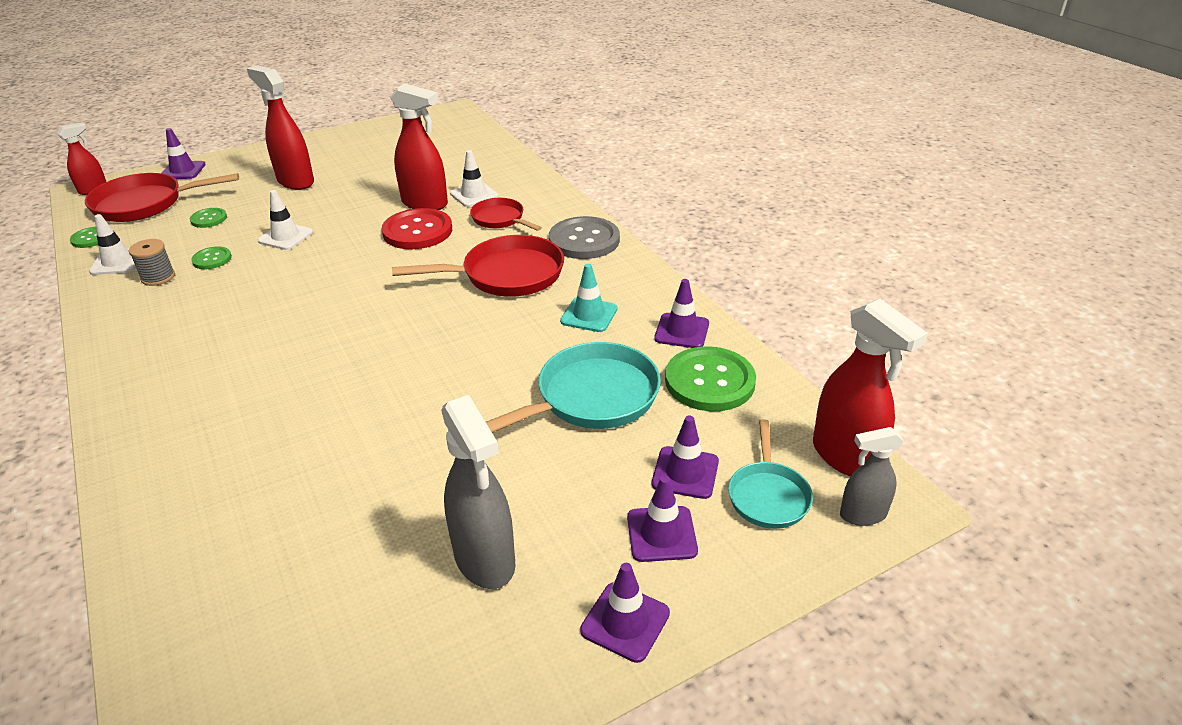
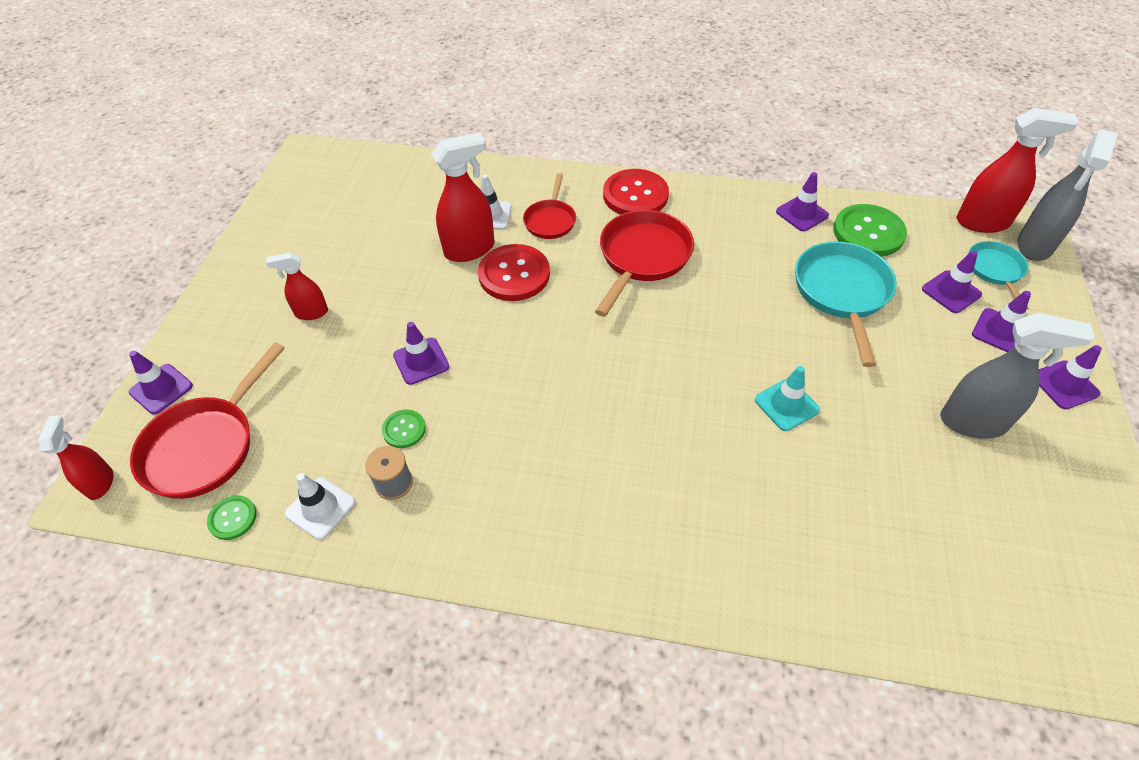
camera: 50 degrees left, 15 degrees up
green button [190,208,227,228] -> none
red spray bottle [247,66,314,190] -> red spray bottle [266,253,328,320], size x0.59
white traffic cone [258,190,313,250] -> purple traffic cone [393,322,449,385]
red pan [470,198,542,231] -> red pan turned 75 degrees counterclockwise [523,173,576,239]
grey button [549,216,620,259] -> red button [603,169,669,215]
turquoise traffic cone [560,264,617,332] -> turquoise traffic cone moved to [755,366,820,431]
turquoise pan [728,419,813,529] -> turquoise pan turned 135 degrees counterclockwise [968,241,1029,310]
grey spray bottle [840,427,904,526] -> grey spray bottle [1018,130,1118,261], size x1.70

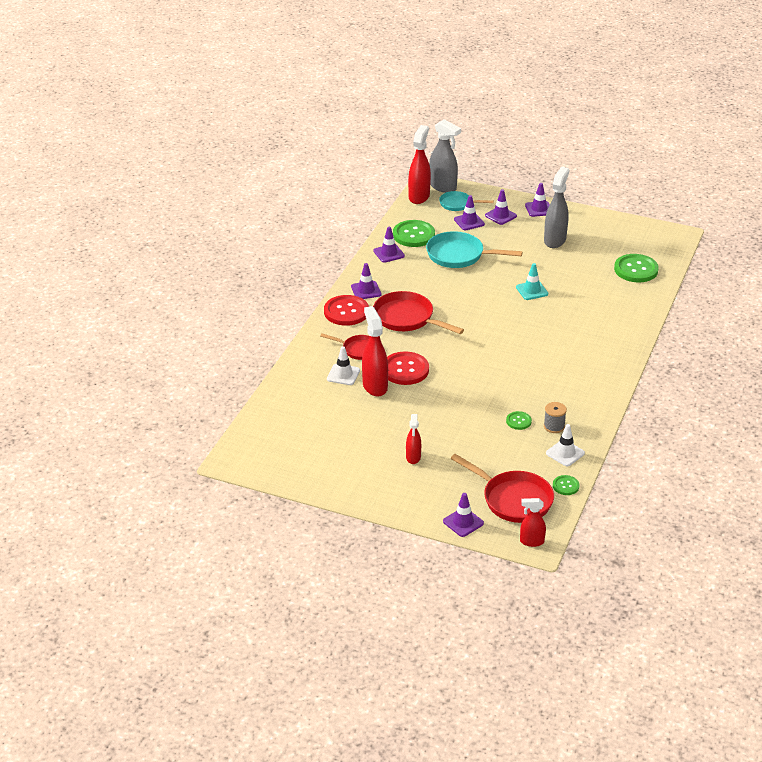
camera: 80 degrees left, 15 degrees down
purple traffic cone [393,322,449,385] -> purple traffic cone moved to [351,263,382,299]
none -> green button [614,254,659,282]

